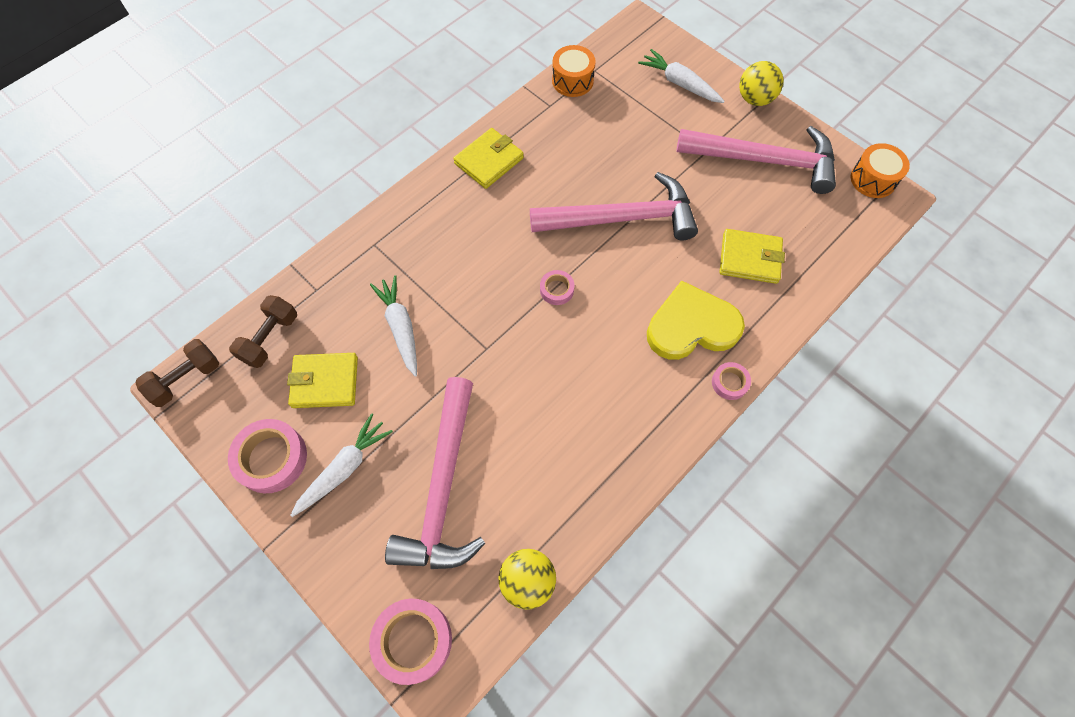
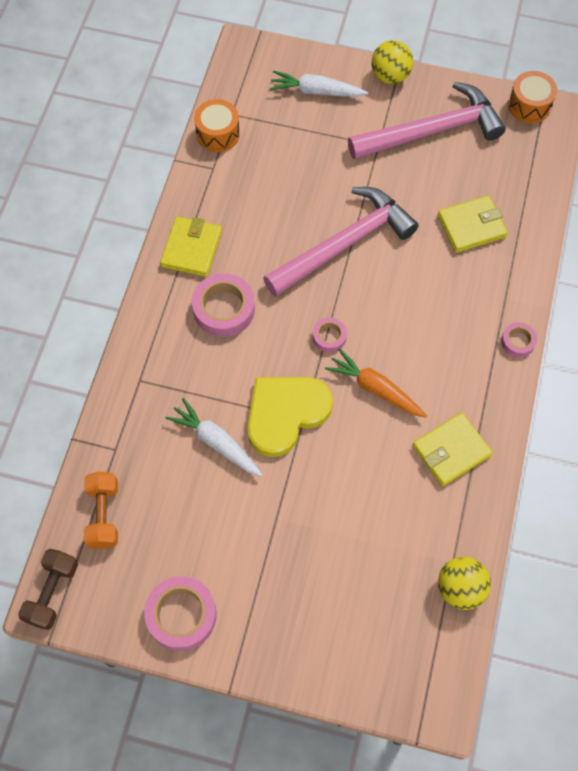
camera: 30 degrees left, 0 degrees up
brown dumbbell [229,295,297,368] -> orange dumbbell [84,472,118,549]
yellow wallet [287,353,358,408] -> yellow wallet moved to [412,412,493,487]
white carrot [290,413,393,517] -> none
pink tape [369,599,452,685] -> pink tape moved to [192,273,255,337]
pink hammer [385,377,485,569] -> none
yellow heart [647,280,745,360] -> yellow heart moved to [247,377,333,457]
none -> orange carrot [325,348,427,418]

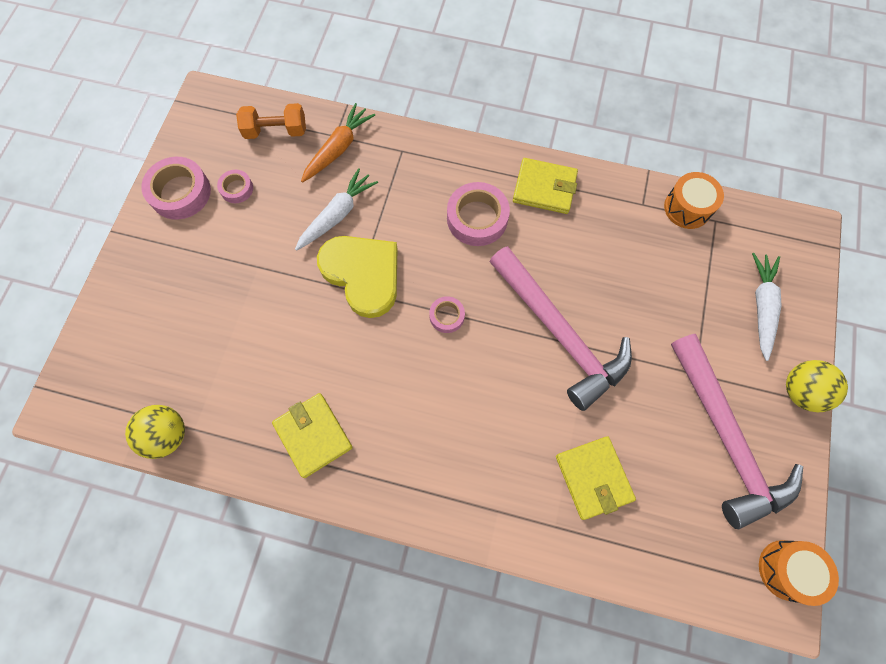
camera: 90 degrees right, 5 degrees up
brown dumbbell [18,549,78,630] -> none
orange carrot [325,348,427,418] -> orange carrot moved to [301,103,375,183]
pink tape [501,322,537,357] -> pink tape moved to [217,170,253,203]

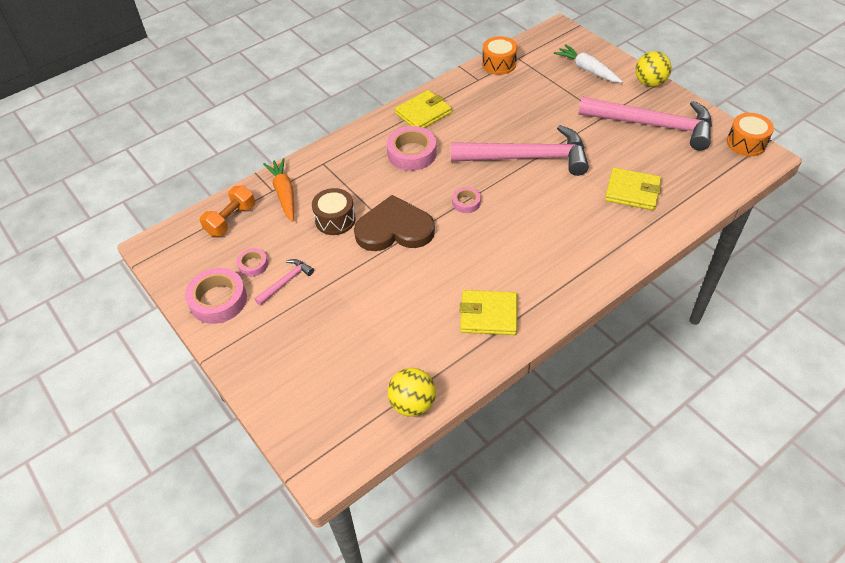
camera: 50 degrees left, 20 degrees down
white carrot [295,168,378,251] -> brown drum [312,188,356,235]
yellow heart [317,236,397,318] -> brown heart [354,195,435,251]
none -> pink hammer [254,259,314,306]

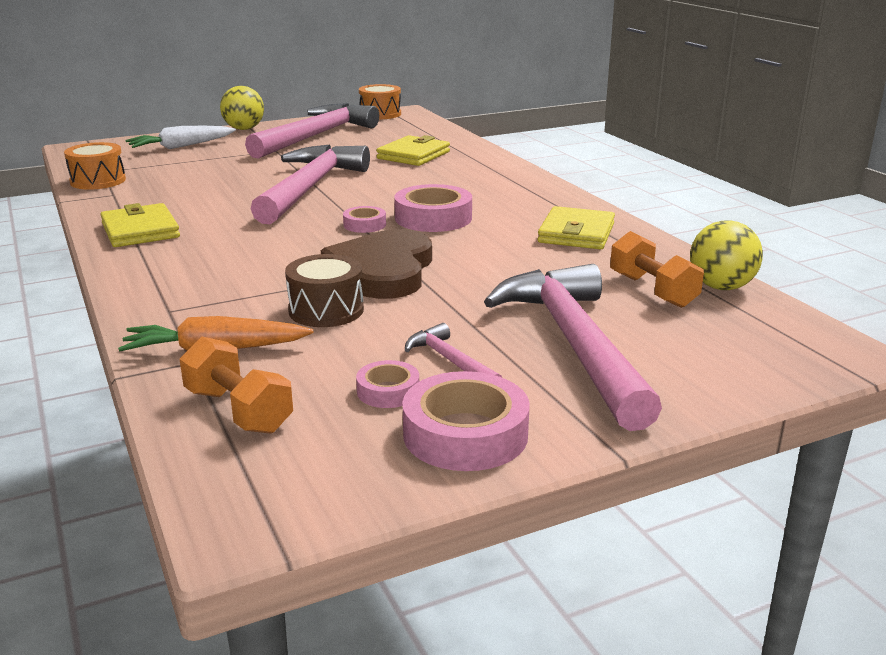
camera: 80 degrees left, 25 degrees down
pink tape [387,126,437,171] -> pink tape moved to [394,184,472,232]
none -> pink hammer [484,264,662,431]
none -> orange dumbbell [610,231,704,308]

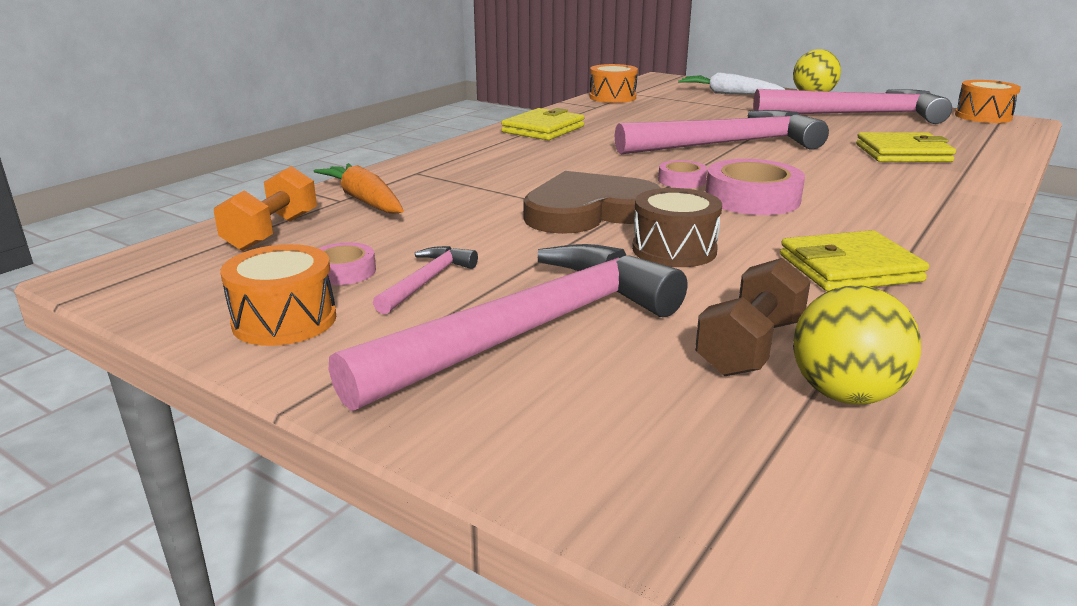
camera: 60 degrees right, 0 degrees up
brown drum [285,254,364,327] -> brown drum moved to [632,188,722,267]
pink tape [402,371,530,471] -> orange drum [220,244,336,346]
orange dumbbell [610,231,704,308] -> brown dumbbell [695,258,811,376]

